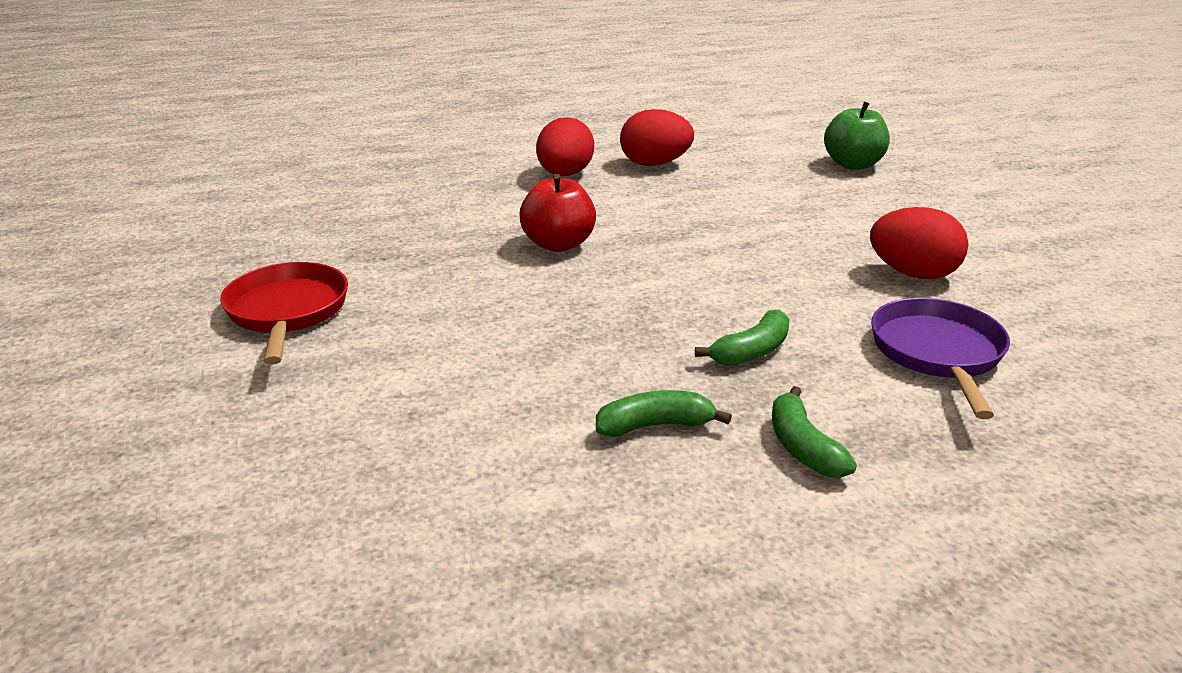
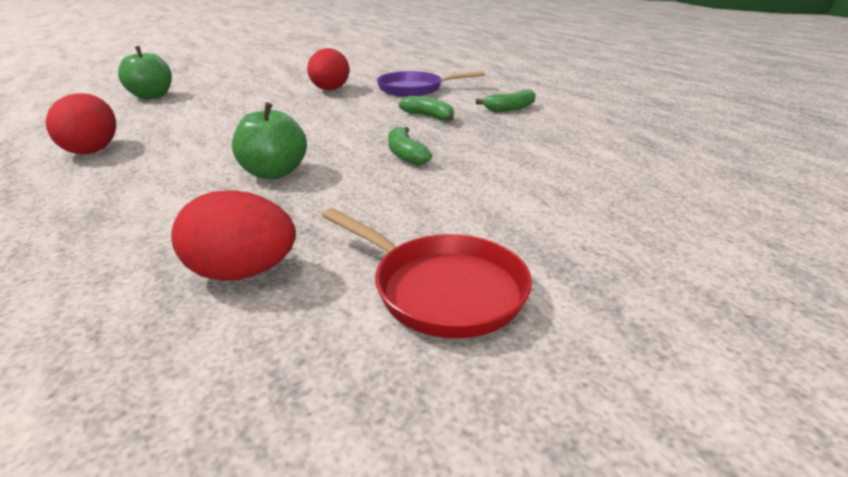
camera: 100 degrees left, 0 degrees up
red pan [220,262,348,365] -> red pan turned 120 degrees counterclockwise [322,208,532,338]
red apple [519,174,596,252] -> green apple [232,102,307,179]
red egg [536,117,594,176] -> red egg moved to [171,190,296,281]
green banana [596,390,732,437] -> green banana moved to [388,127,432,165]

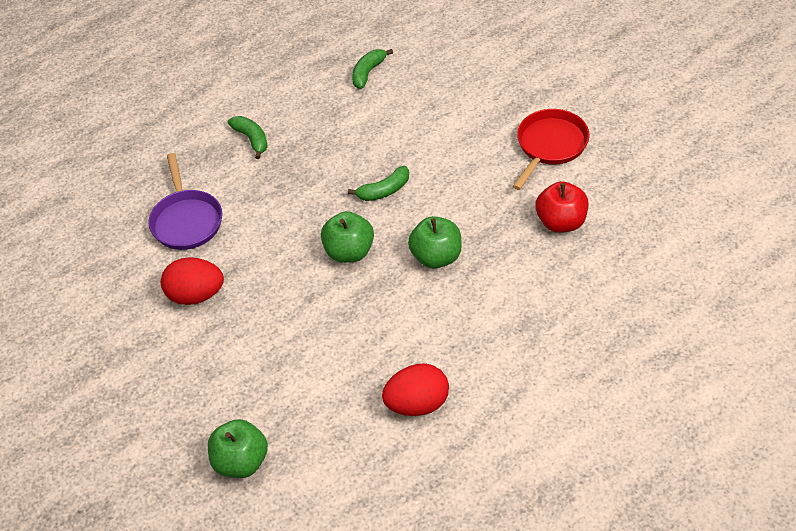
camera: 95 degrees left, 20 degrees up
red egg [171,190,296,281] -> red apple [535,181,588,233]
green banana [399,96,454,121] -> green banana moved to [352,49,393,89]
none -> green apple [321,211,374,263]

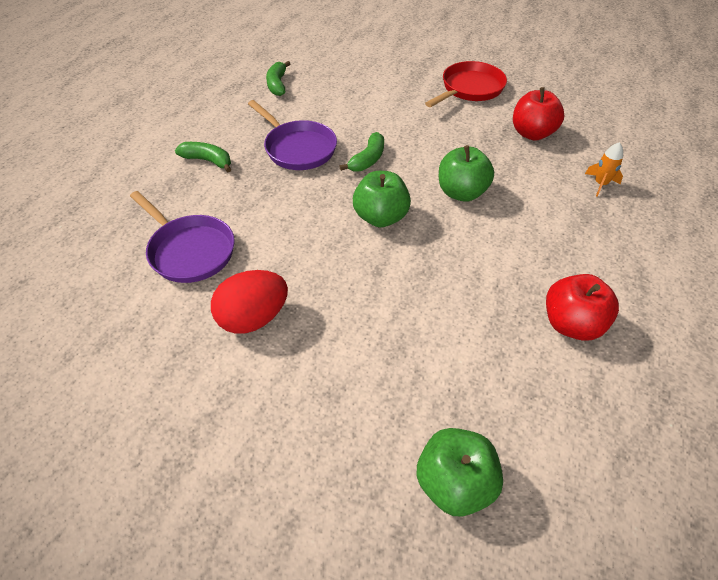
camera: 35 degrees left, 0 degrees up
red egg [382,364,449,416] -> red apple [546,274,619,341]
red pan [513,109,589,190] -> red pan turned 45 degrees clockwise [425,61,507,107]
none -> purple pan [248,100,337,170]
none -> orange rocket [585,142,623,197]

